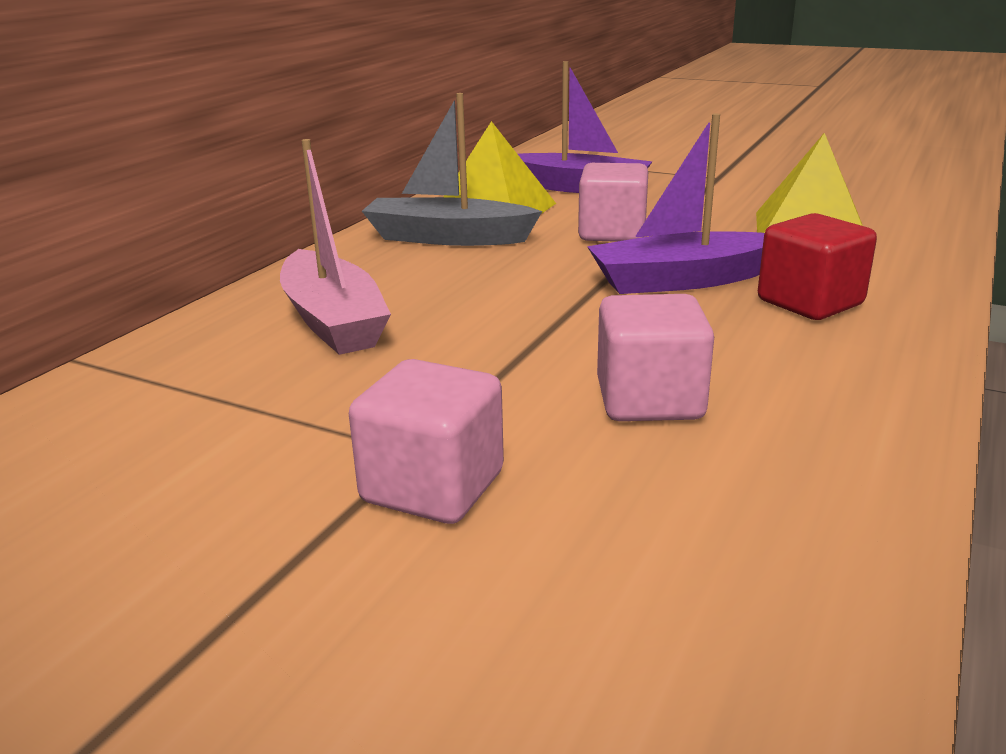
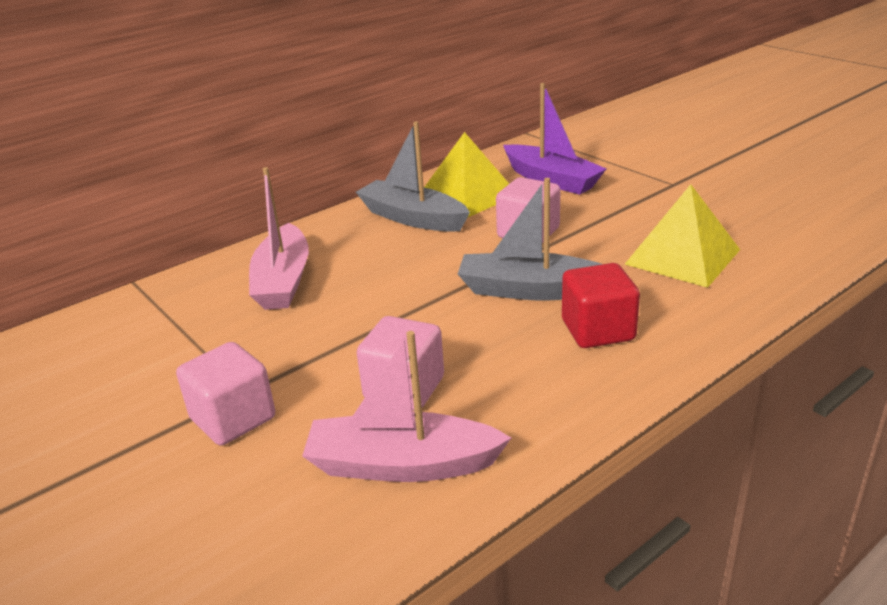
camera: 25 degrees right, 5 degrees up
purple boat [587,114,764,294] -> grey boat [458,178,601,300]
none -> pink boat [302,331,511,482]

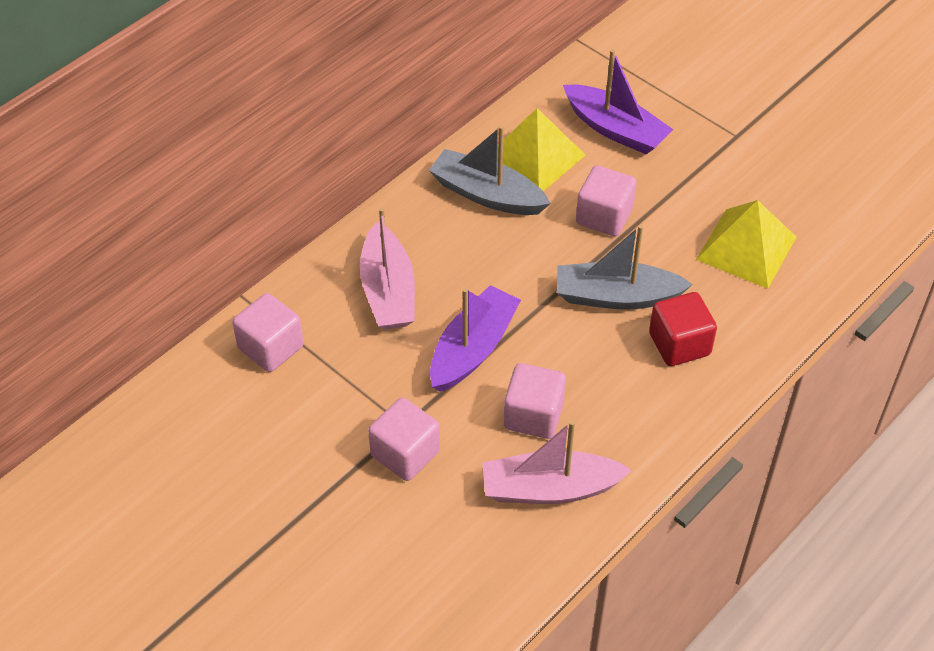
camera: 10 degrees left, 20 degrees up
none -> pink cube [232,293,304,372]
none -> purple boat [430,285,521,392]

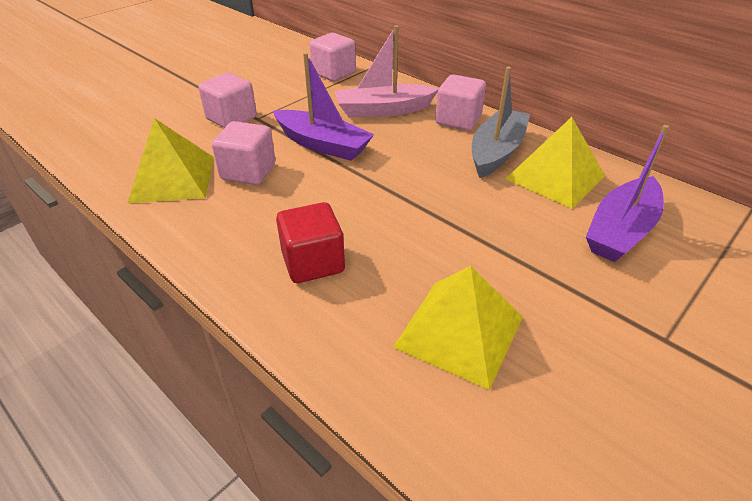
camera: 90 degrees right, 10 degrees down
pink boat [482,420,632,504] -> yellow pyramid [128,118,214,203]
grey boat [557,225,693,310] -> none
pink cube [576,165,636,236] -> pink cube moved to [435,74,486,131]

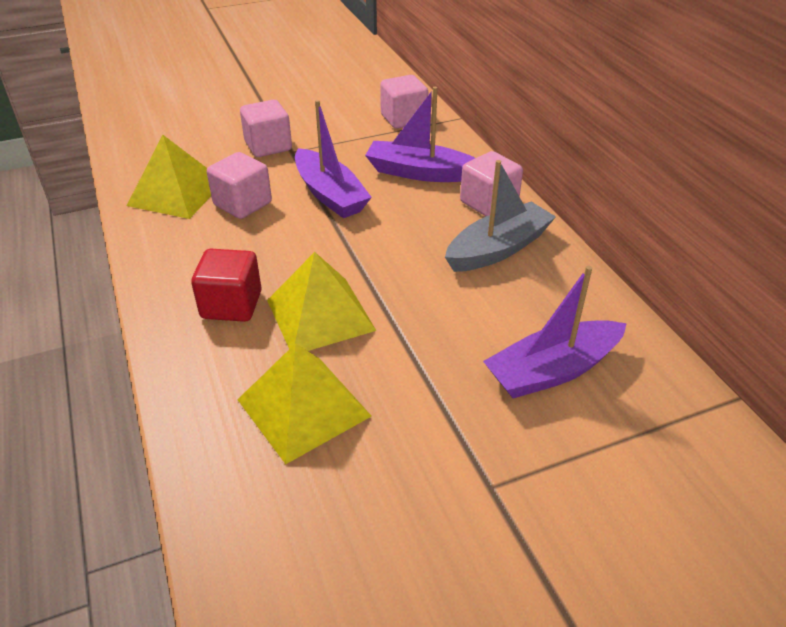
camera: 25 degrees right, 0 degrees up
pink boat [335,25,439,118] -> purple boat [365,87,475,182]
yellow pyramid [505,117,605,209] -> yellow pyramid moved to [267,252,376,351]

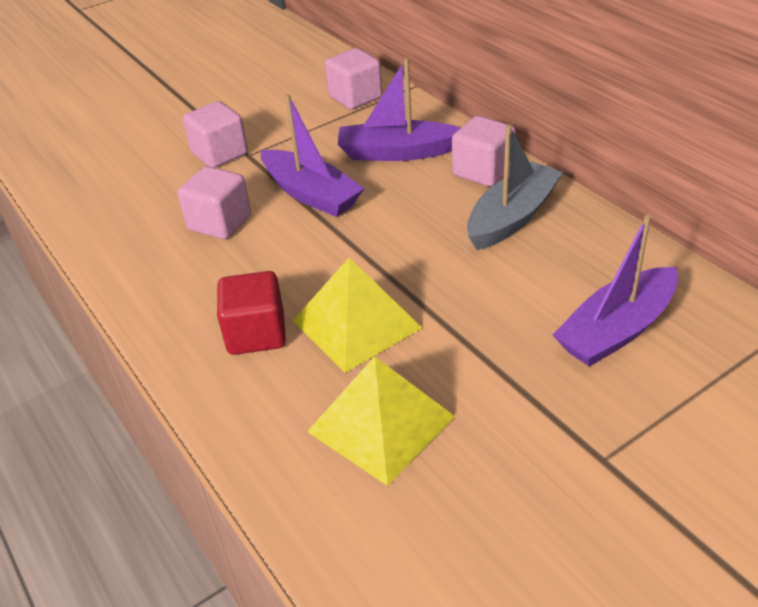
camera: 10 degrees left, 0 degrees up
yellow pyramid [127,135,211,219] -> none

